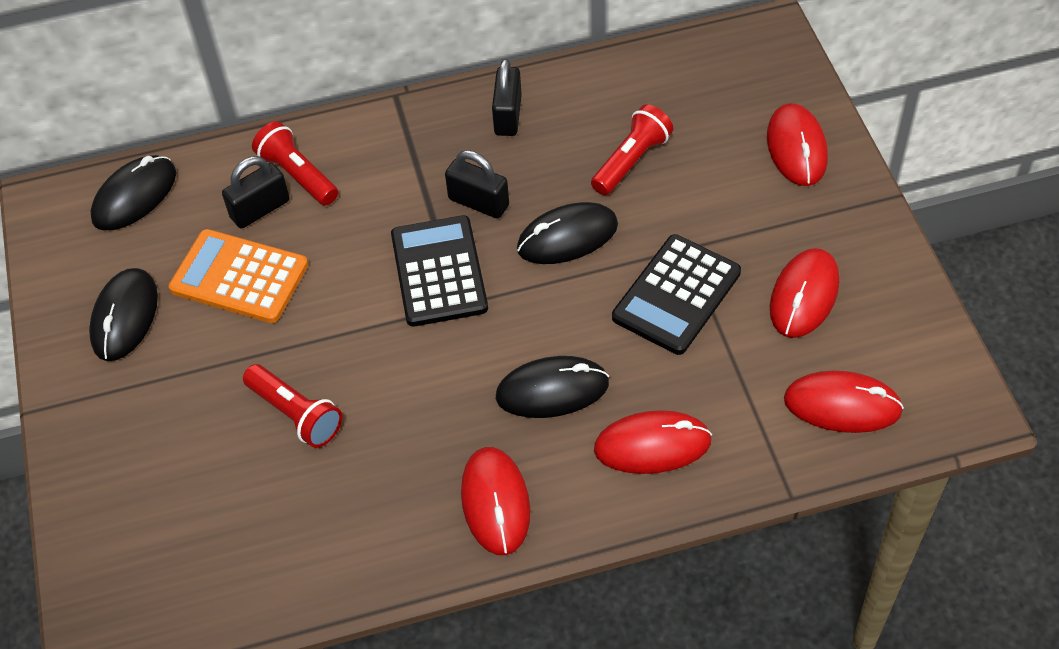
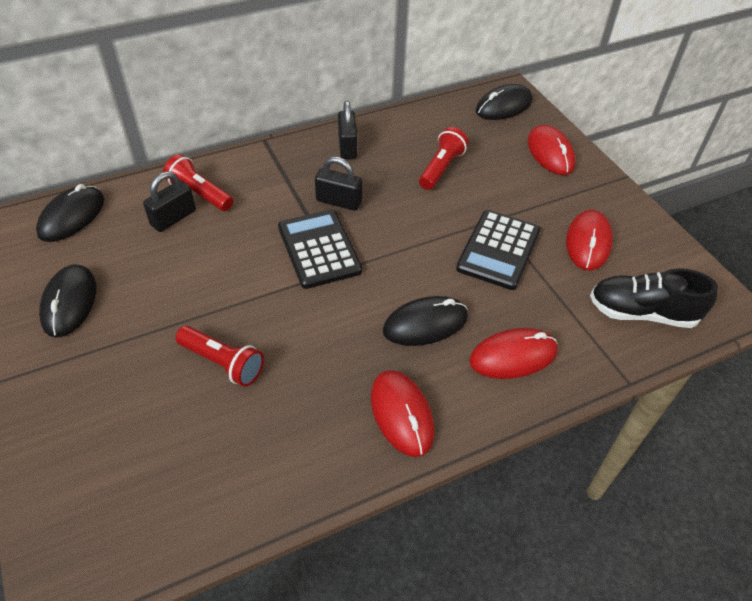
camera: 15 degrees left, 5 degrees down
orange calculator [168,229,308,323] -> none
black mouse [517,202,618,264] -> black mouse moved to [476,84,532,120]
red mouse [784,371,904,433] -> black shoe [590,268,718,328]

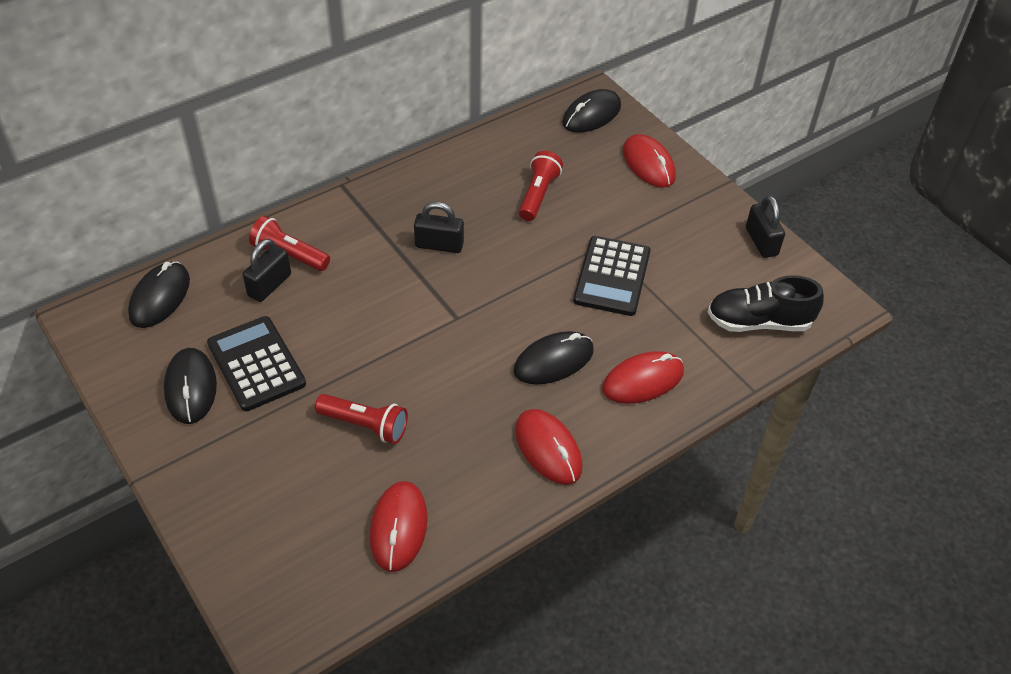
camera: 10 degrees left, 0 degrees up
black calculator [278,209,362,289] -> black calculator moved to [207,316,306,411]
black padlock [338,101,357,159] -> black padlock moved to [746,195,785,258]
red mouse [566,210,613,271] -> red mouse moved to [370,481,428,572]

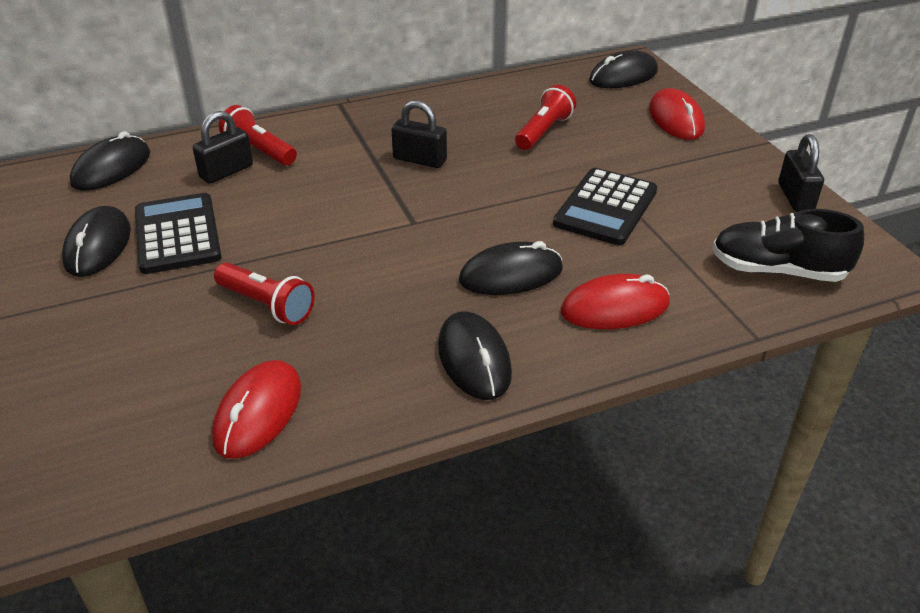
camera: 15 degrees right, 10 degrees down
red mouse [515,409,582,485] -> black mouse [438,311,512,400]

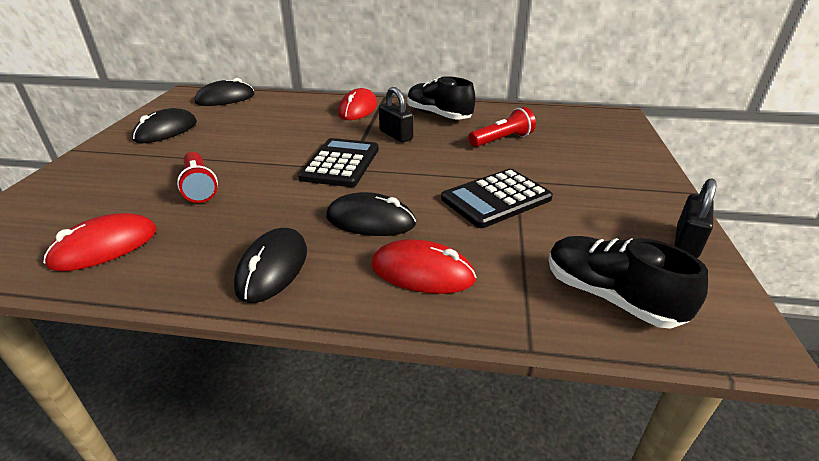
camera: 30 degrees right, 5 degrees down
black calculator [135,193,222,274] -> black calculator moved to [298,138,379,187]
black padlock [193,111,253,184] -> none
red flashlight [219,105,297,165] -> none
black mouse [589,50,658,88] -> none
red mouse [649,88,705,140] -> red mouse moved to [338,88,377,120]
none -> black shoe [407,76,475,120]

